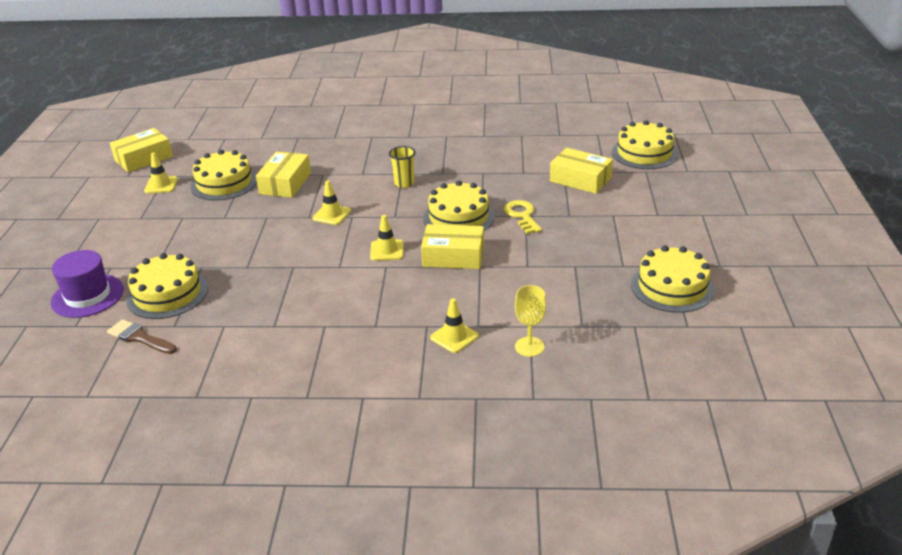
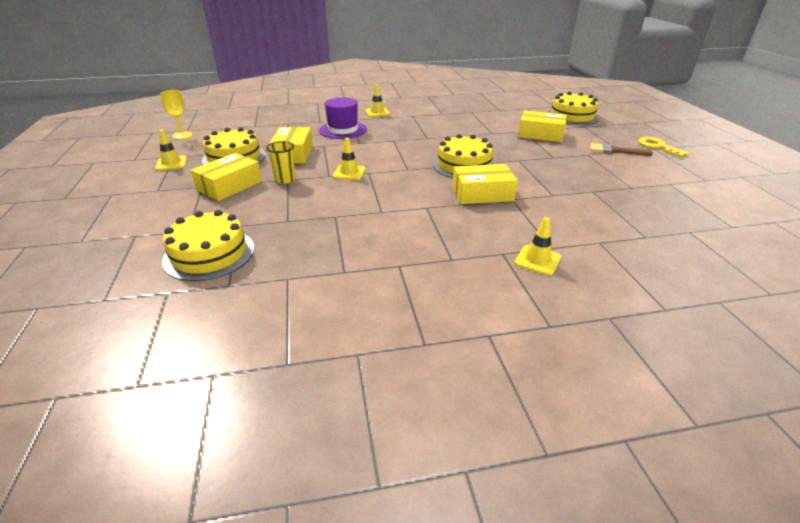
camera: 15 degrees left, 0 degrees up
purple hat [51,250,124,318] -> purple hat moved to [319,97,367,139]
brown brush [107,319,177,354] -> brown brush moved to [590,143,653,156]
yellow box [110,128,173,172] -> yellow box moved to [191,153,262,201]
yellow traffic cone [370,215,404,261] -> yellow traffic cone moved to [365,84,390,117]
yellow cup [389,146,416,188] -> yellow cup moved to [266,141,296,184]
yellow key [504,200,542,234] -> yellow key moved to [638,137,689,157]
yellow goblet [515,285,546,357] -> yellow goblet moved to [160,90,192,139]
yellow cake [631,245,714,313] -> none

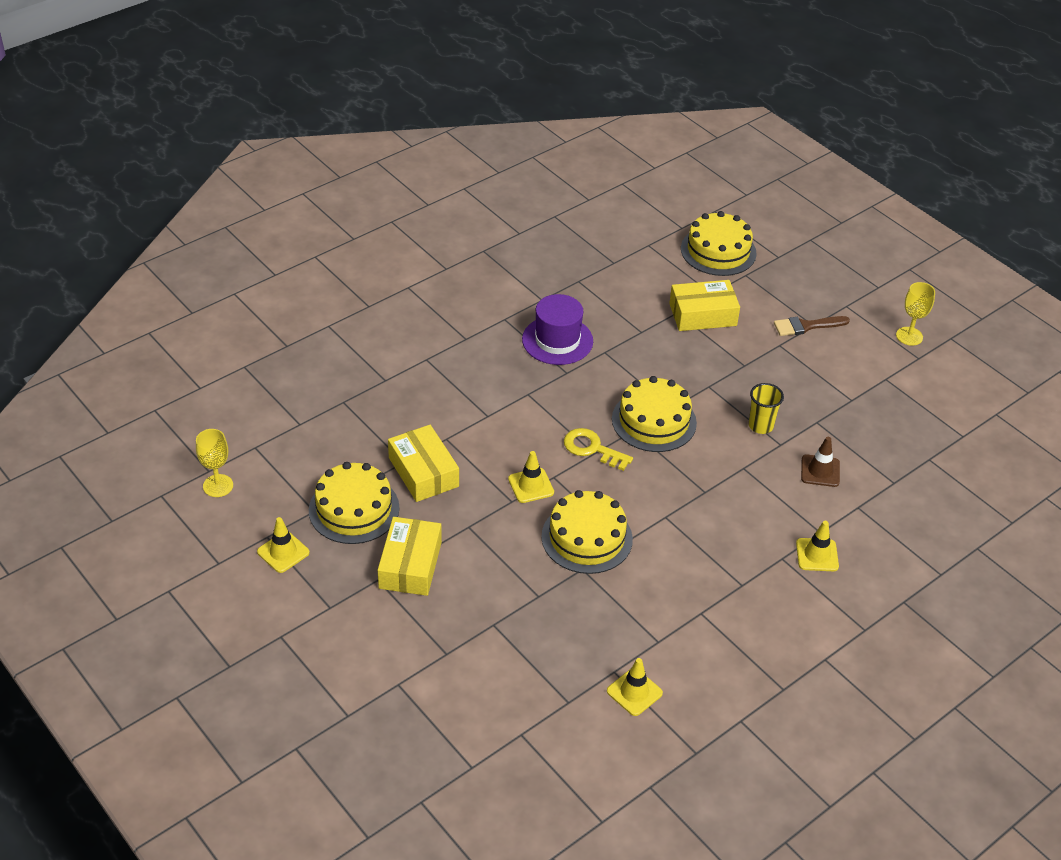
camera: 30 degrees left, 10 degrees up
yellow cake [162,210,254,281] -> yellow cake moved to [541,490,633,574]
yellow cup [266,141,296,184] -> yellow cup moved to [748,383,784,434]
purple hat [319,97,367,139] -> purple hat moved to [522,294,593,365]
yellow traffic cone [365,84,390,117] -> yellow traffic cone moved to [607,658,663,716]
yellow box [452,164,518,204] -> none
yellow key [638,137,689,157] -> yellow key moved to [564,428,633,471]
none -> brown traffic cone [801,437,840,487]
none -> yellow goblet [896,282,935,346]

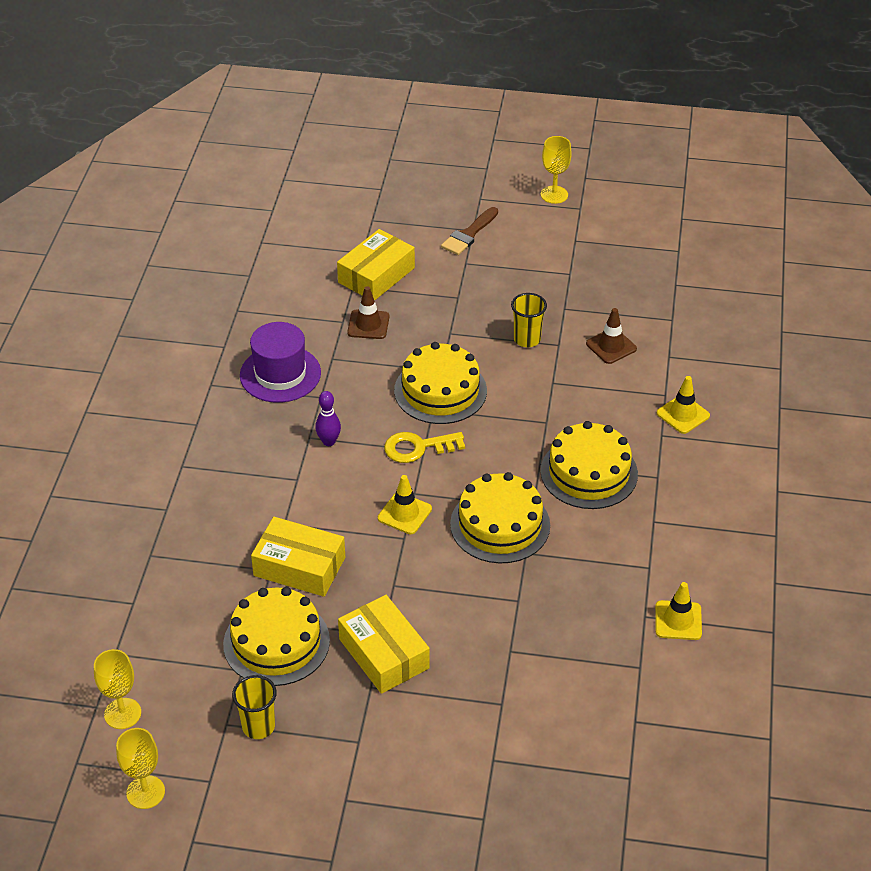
camera: 40 degrees left, 0 degrees up
yellow traffic cone [257,517,310,573] -> yellow cup [232,675,277,739]
yellow cake [681,211,757,276] -> yellow cake moved to [541,421,638,509]
none -> yellow goblet [116,728,165,809]
none -> purple bowling pin [315,391,341,446]
none -> brown traffic cone [347,286,389,339]

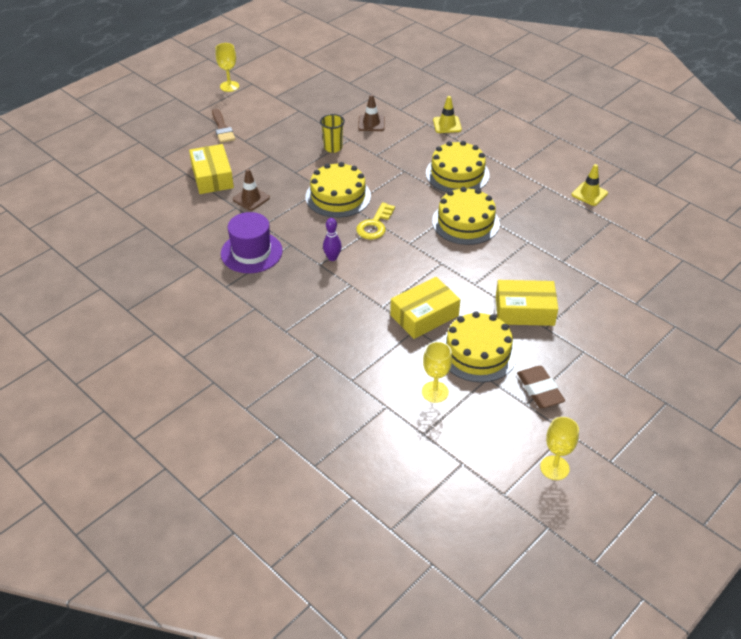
camera: 55 degrees left, 0 degrees up
yellow goblet [94,649,141,729] -> yellow goblet moved to [422,341,452,403]
yellow cup [232,675,277,739] -> brown eraser [517,366,565,408]
yellow traffic cone [378,475,432,534] -> none

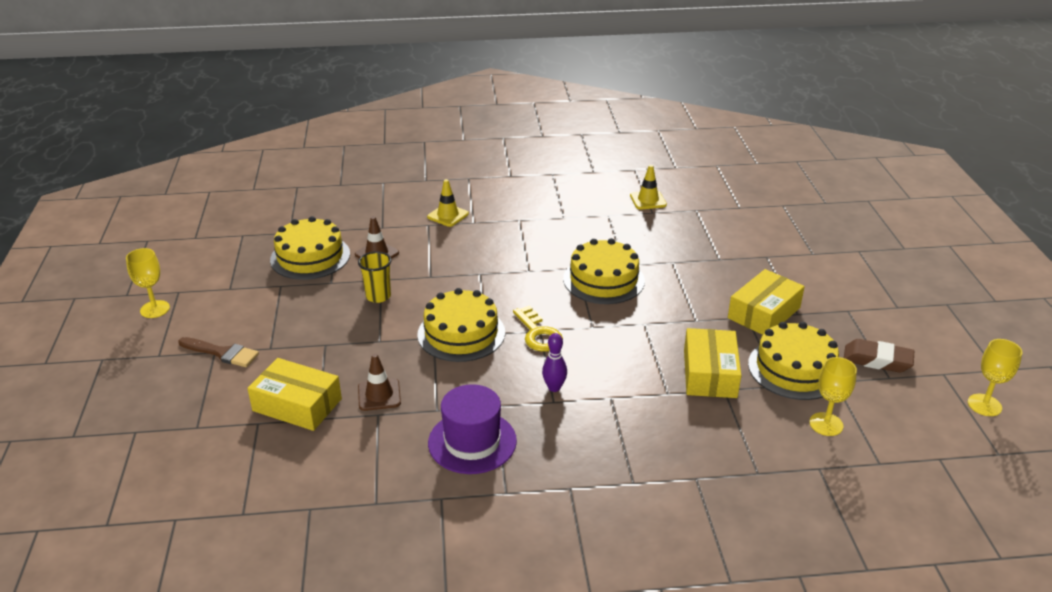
camera: 50 degrees left, 10 degrees down
yellow cake [426,141,490,193] -> yellow cake moved to [270,216,350,280]

